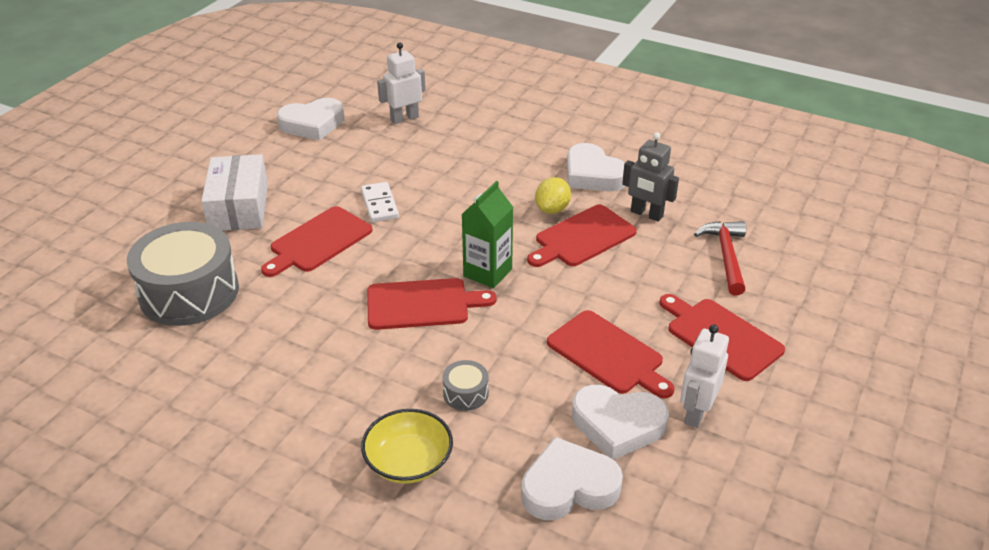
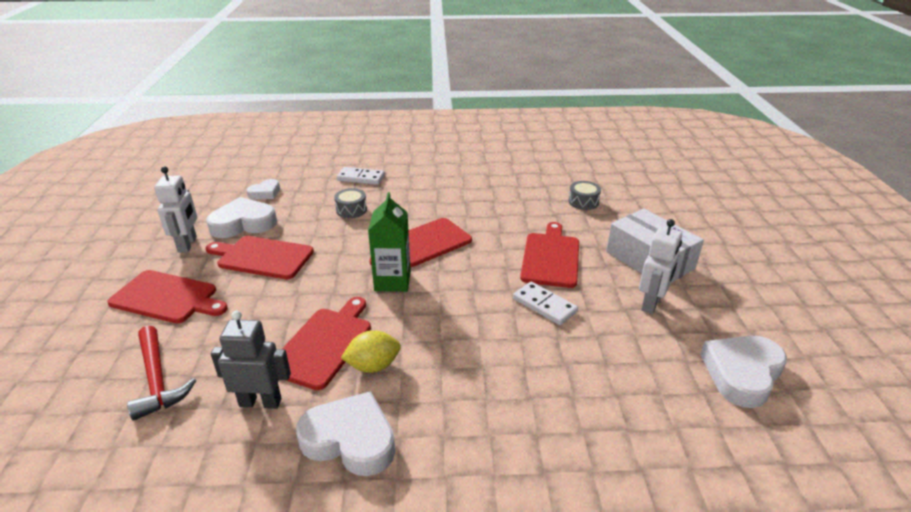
camera: 150 degrees right, 5 degrees down
grey drum [127,222,239,326] -> grey drum [568,181,601,210], size x0.42
yellow bowl [361,409,453,484] -> white domino [337,167,385,185]
white robot [377,42,426,124] -> white robot moved to [639,219,682,314]
white heart [521,437,623,520] -> white heart [246,179,280,200], size x0.56
yellow lemon [535,177,571,214] -> yellow lemon turned 75 degrees clockwise [341,330,401,373]

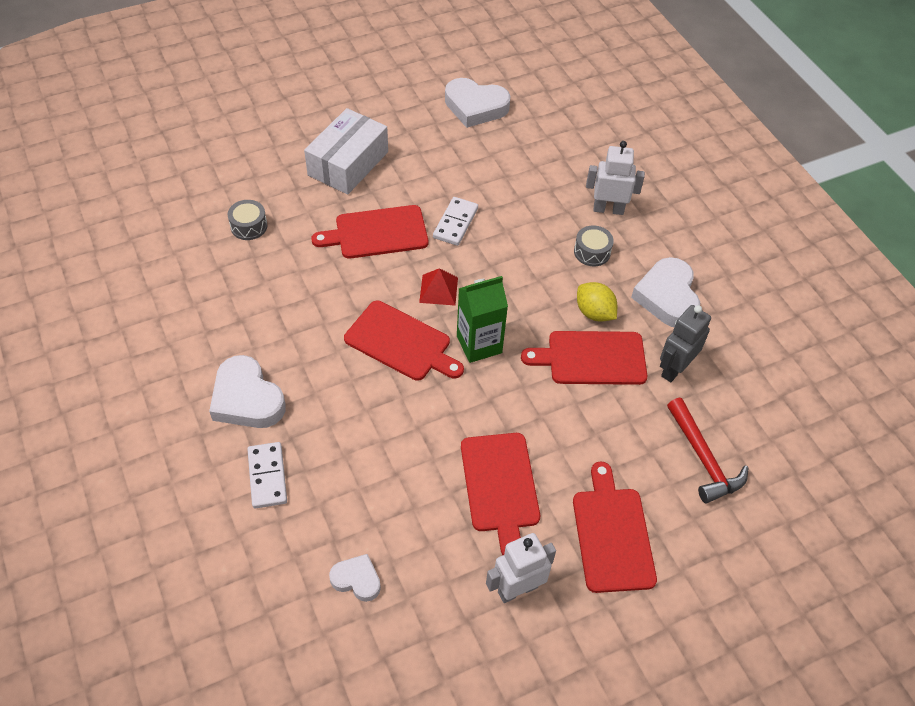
camera: 115 degrees left, 20 degrees up
red hammer [127,326,196,421] -> red hammer turned 120 degrees clockwise [667,398,749,503]
white heart [206,197,277,238] -> white heart moved to [209,355,286,428]
grey robot [211,311,291,409] -> grey robot turned 60 degrees clockwise [660,305,711,382]
grey drum [334,188,367,218] -> grey drum moved to [574,225,614,266]
white robot [639,219,682,314] -> white robot moved to [586,141,645,215]
none -> red pyramid [419,268,458,306]

